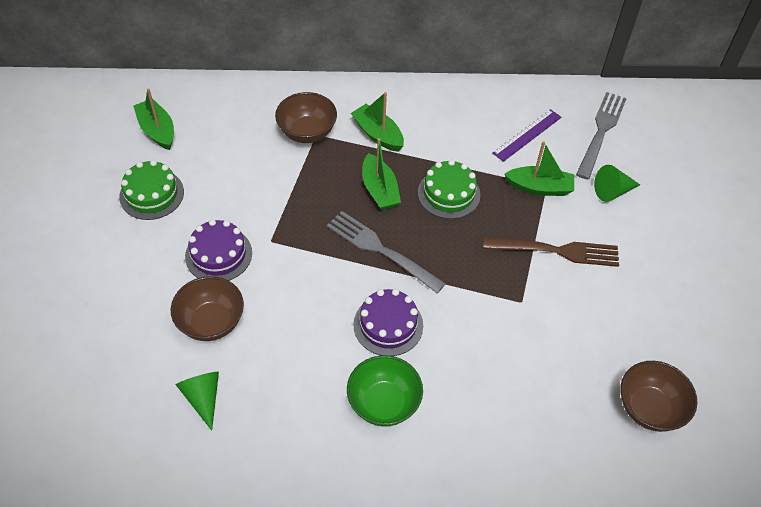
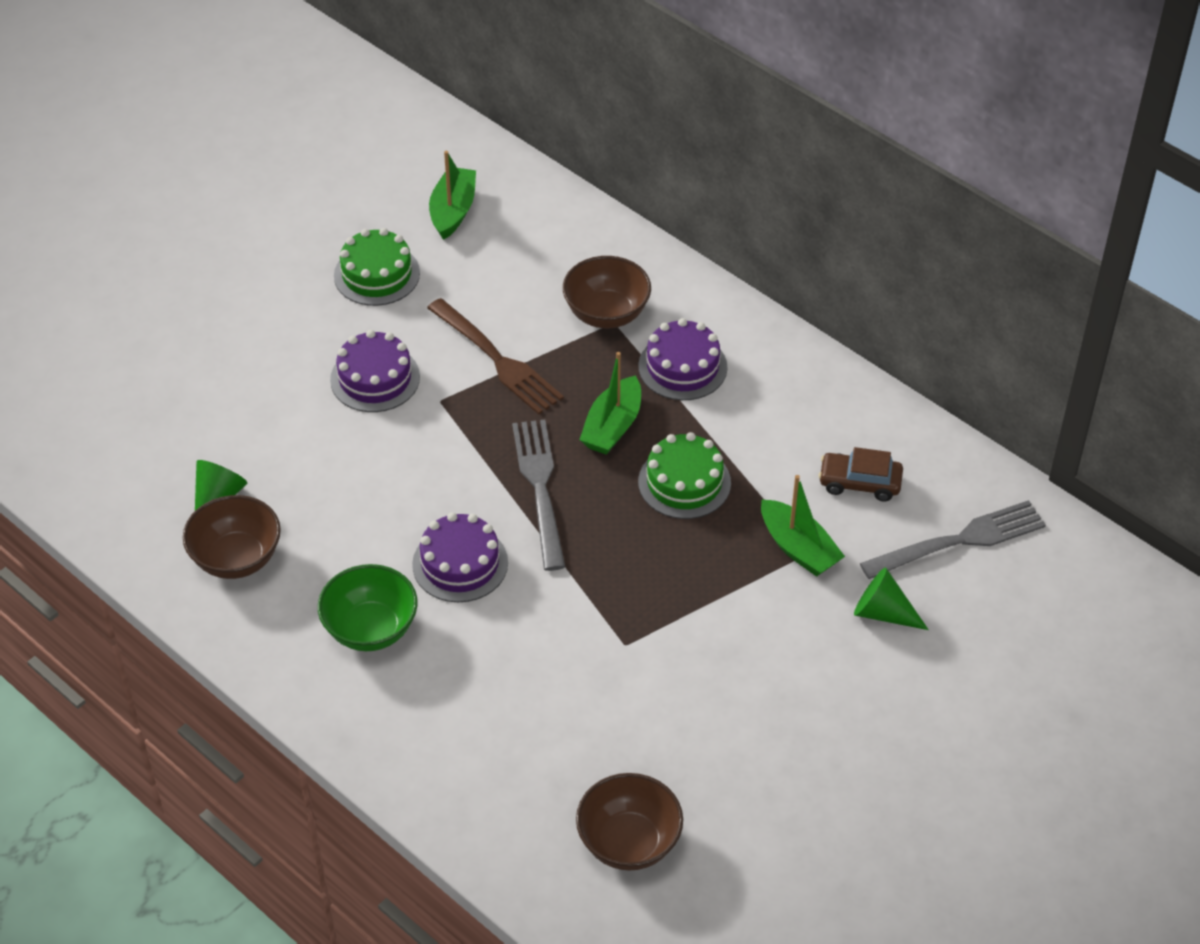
camera: 45 degrees right, 5 degrees down
brown bowl [171,276,244,341] -> brown bowl moved to [183,495,281,579]
green boat [351,92,404,152] -> purple cake [638,318,727,400]
brown fork [483,237,619,267] -> brown fork moved to [427,298,564,414]
purple ruler [492,109,562,162] -> brown car [819,447,903,502]

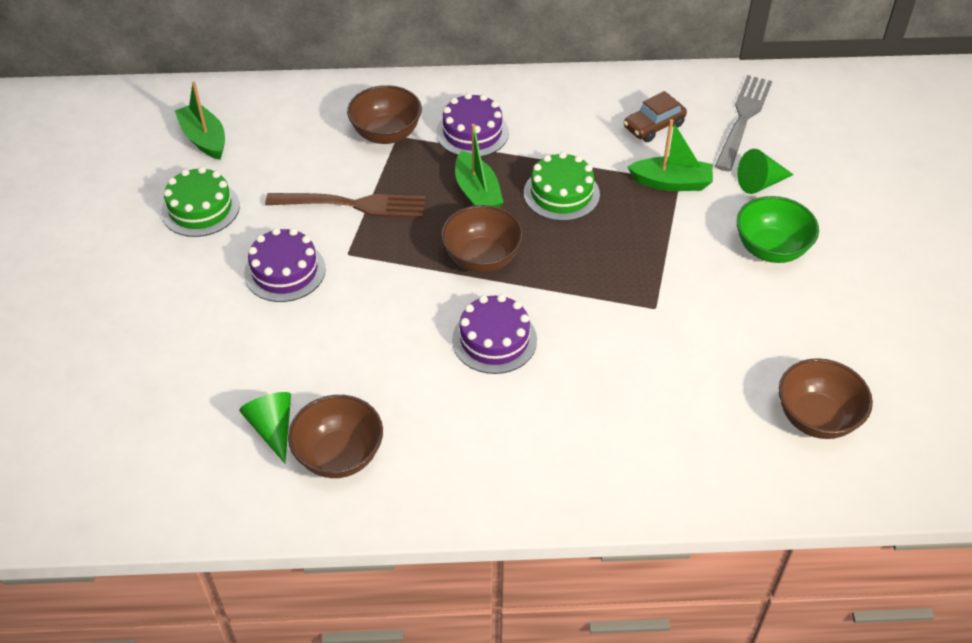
camera: 45 degrees left, 0 degrees up
green bowl [318,564,418,651] -> green bowl moved to [736,196,819,263]
grey fork [512,420,565,571] -> brown bowl [441,205,524,273]

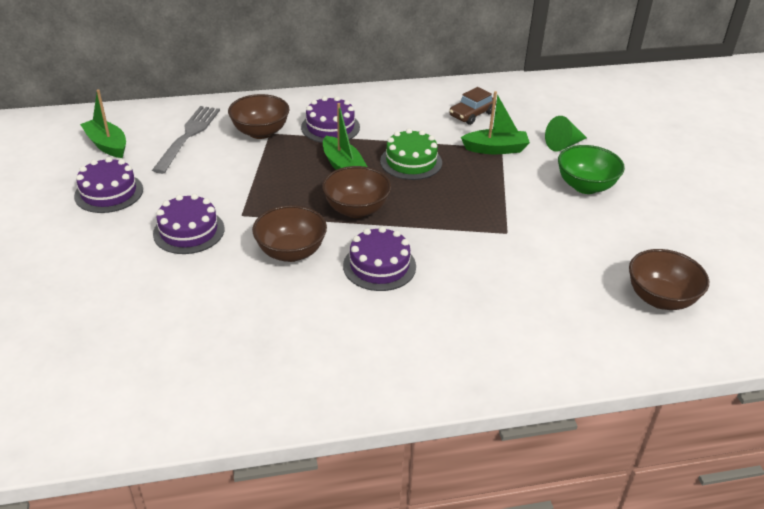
camera: 10 degrees left, 10 degrees down
green cake [161,166,240,237] -> purple cake [74,157,143,213]
green cone [239,392,291,463] -> none
brown fork [265,193,426,218] -> none
brown bowl [288,395,383,478] -> brown bowl moved to [252,205,327,262]
grey fork [715,75,772,171] -> grey fork moved to [152,106,220,174]

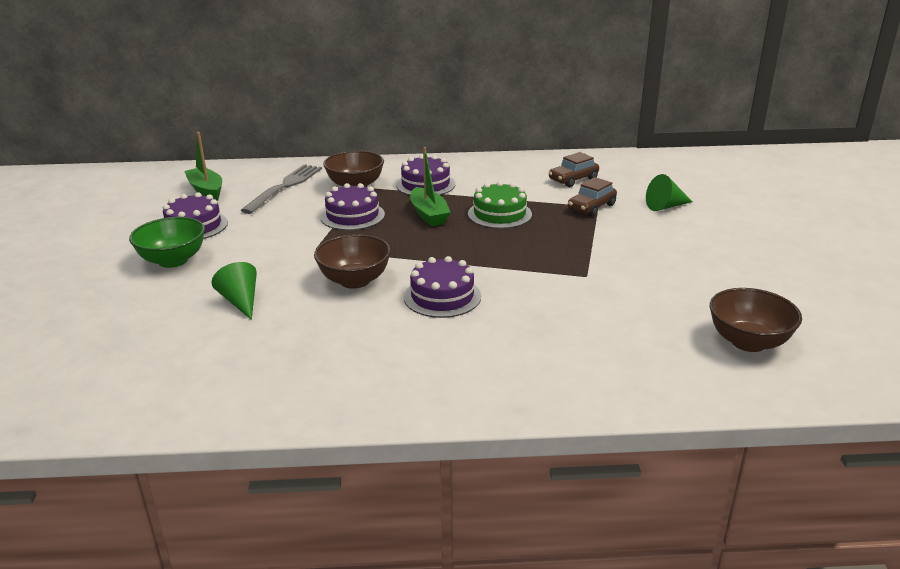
camera: 10 degrees right, 10 degrees down
purple cake [153,194,224,254] -> purple cake moved to [320,183,385,230]
brown bowl [322,166,391,218] -> none
green boat [461,91,530,154] -> brown car [568,177,617,217]
green bowl [558,145,625,194] -> green bowl moved to [129,217,205,268]
none -> green cone [211,262,257,320]

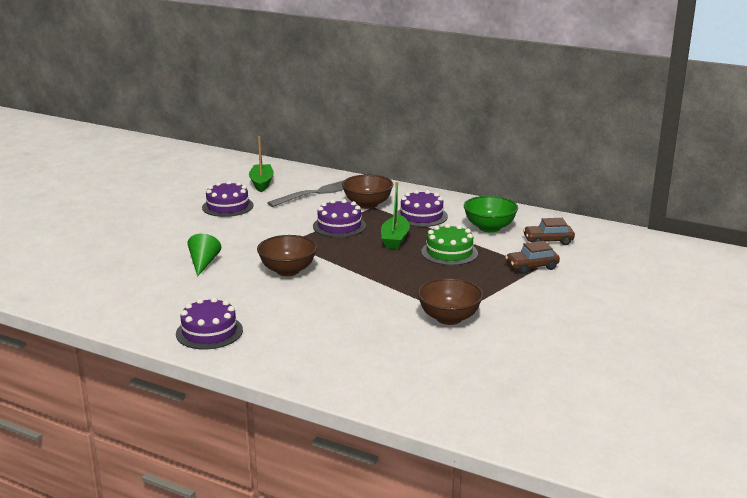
camera: 30 degrees right, 5 degrees down
green bowl [129,217,205,268] -> green bowl moved to [464,196,518,233]
purple cake [404,256,481,318] -> purple cake moved to [176,297,243,350]
green cone [646,174,693,211] -> none
brown bowl [710,288,802,352] -> brown bowl moved to [417,278,483,325]

